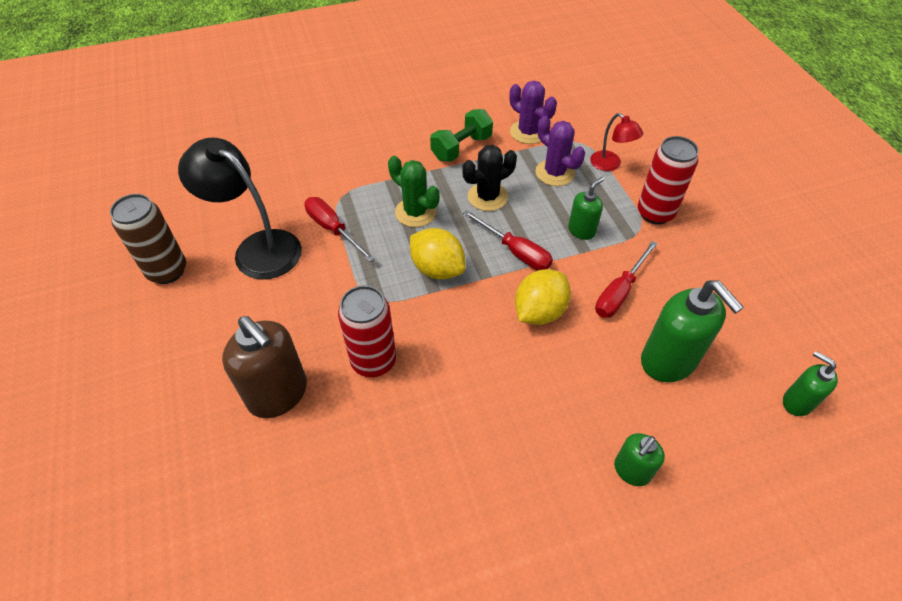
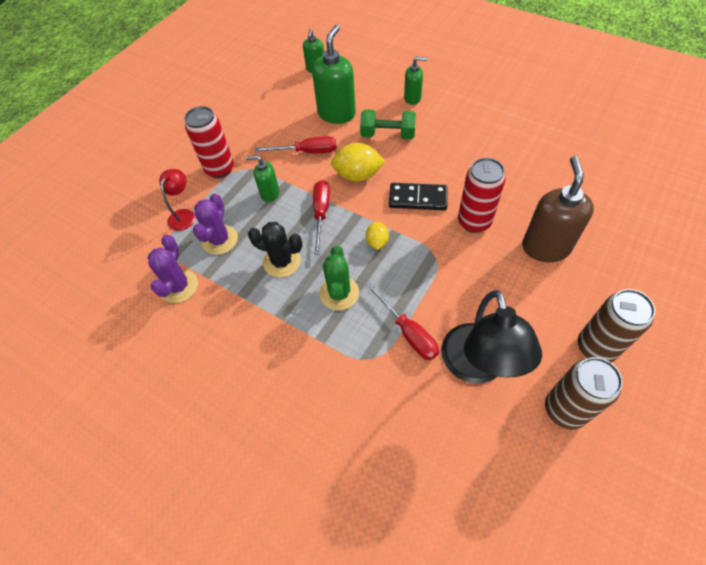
camera: 125 degrees left, 5 degrees up
red screwdriver [304,197,375,262] -> red screwdriver turned 45 degrees counterclockwise [366,282,439,360]
yellow lemon [410,228,466,280] -> yellow lemon [366,222,389,250], size x0.57
green dumbbell [430,109,493,162] -> green dumbbell moved to [360,110,416,139]
none -> black domino [389,183,448,210]
none -> brown can [578,289,655,362]

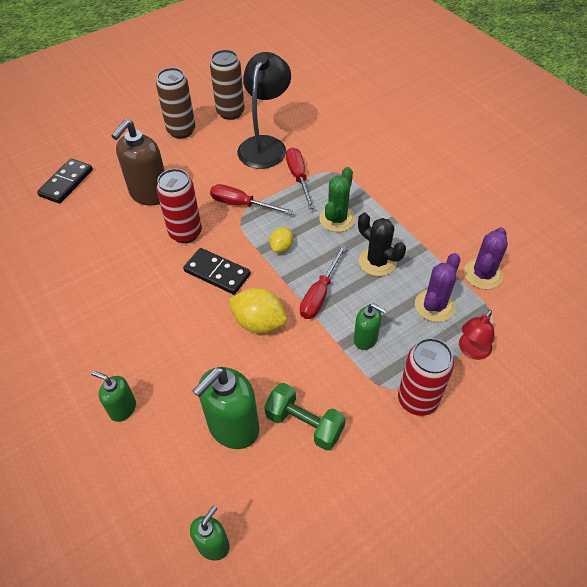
camera: 160 degrees left, 5 degrees down
red screwdriver [255,136,336,153] -> red screwdriver moved to [210,184,293,214]
green dumbbell [360,110,416,139] -> green dumbbell moved to [264,383,346,451]
none -> black domino [37,158,93,204]

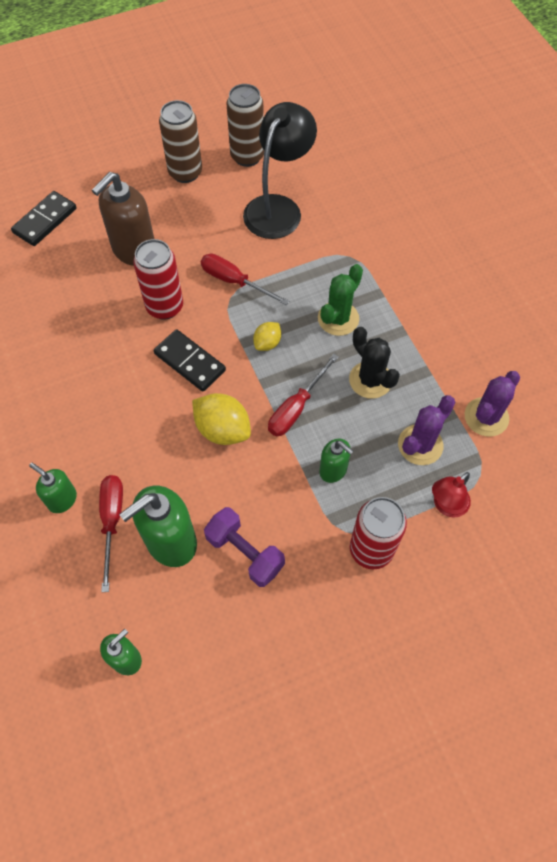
camera: 10 degrees right, 10 degrees up
green dumbbell [264,383,346,451] -> purple dumbbell [204,507,285,587]
red screwdriver [286,147,314,209] -> red screwdriver moved to [99,475,123,592]

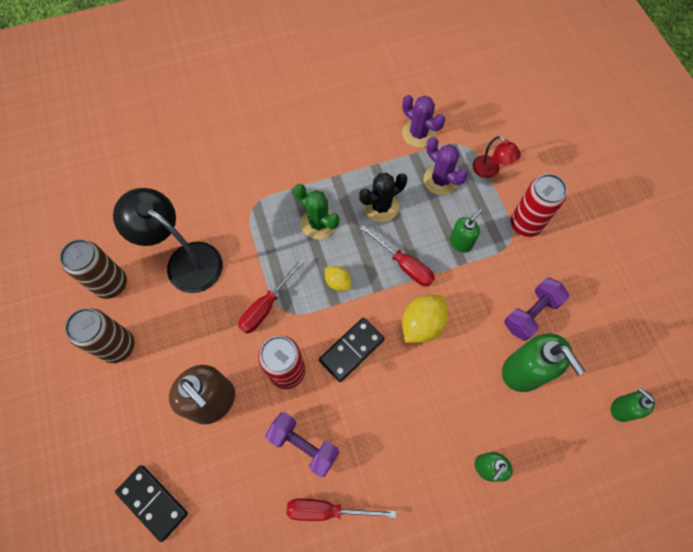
camera: 85 degrees left, 5 degrees up
red screwdriver [99,475,123,592] -> red screwdriver moved to [286,499,396,521]
none -> purple dumbbell [265,412,339,477]

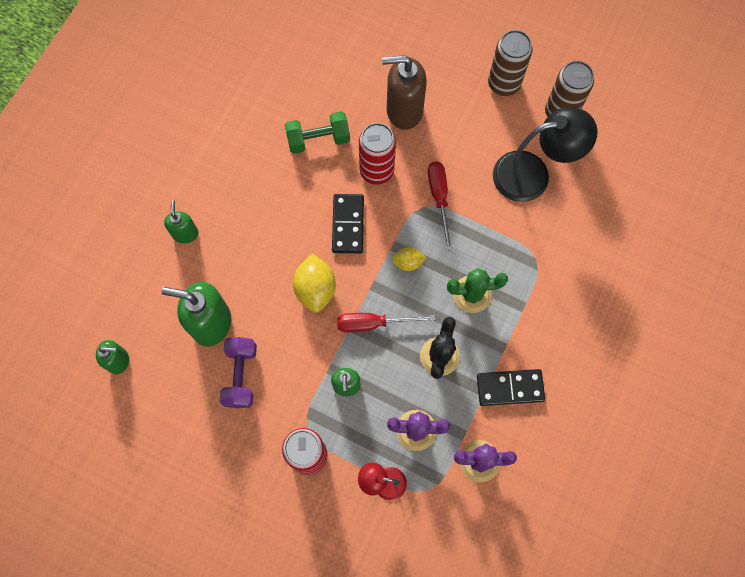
camera: 135 degrees right, 5 degrees up
black domino [115,465,188,542] -> black domino moved to [477,369,545,406]
purple dumbbell [265,412,339,477] -> green dumbbell [285,111,350,154]
red screwdriver [286,499,396,521] -> none

